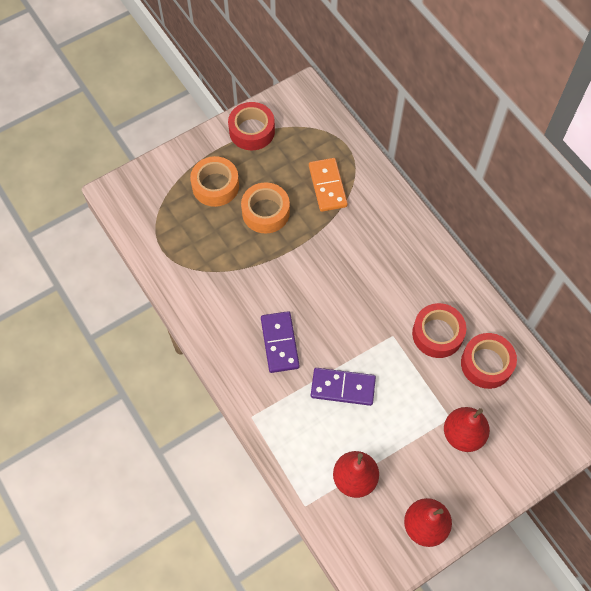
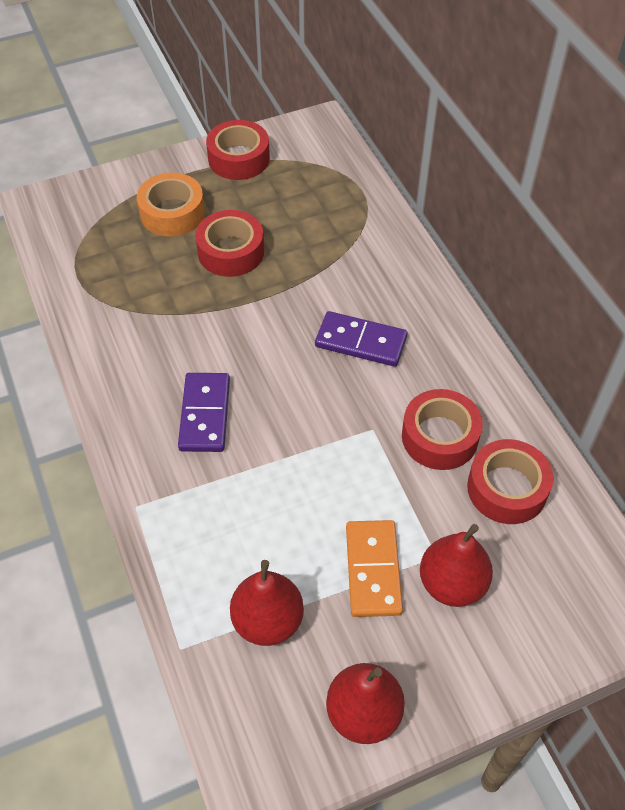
camera: 10 degrees right, 10 degrees down
orange tape [241,182,290,233] -> red tape [195,210,264,277]
orange domino [309,158,348,212] -> orange domino moved to [346,520,403,617]
purple domino [311,368,376,406] -> purple domino moved to [315,311,408,367]

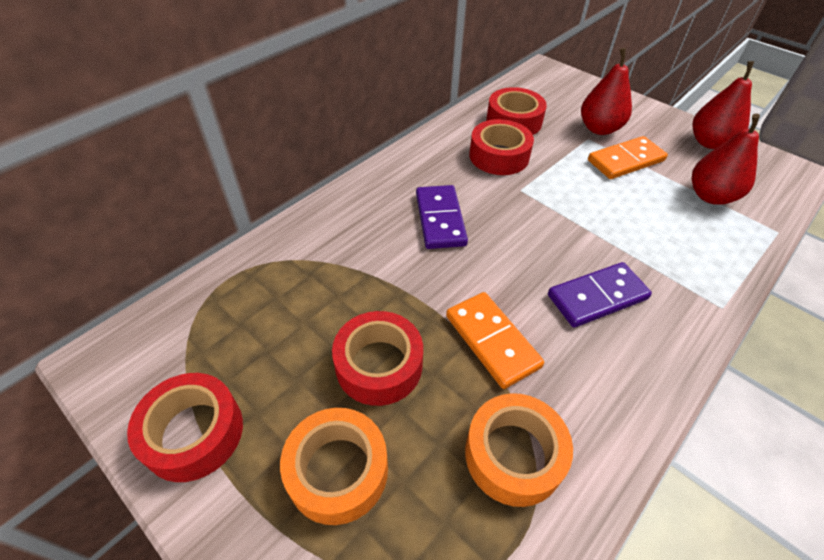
camera: 115 degrees left, 5 degrees down
none -> orange domino [446,292,544,389]
none -> orange tape [465,393,573,507]

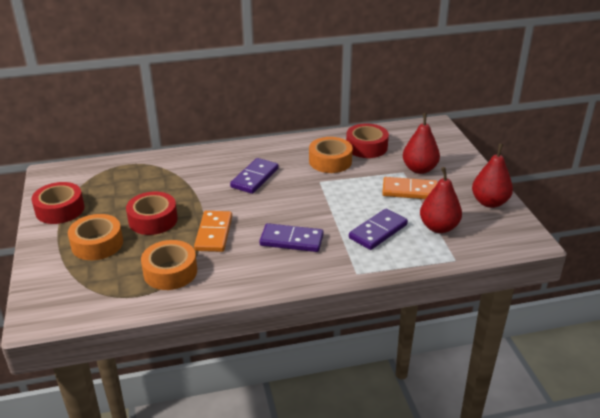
camera: 35 degrees right, 15 degrees down
red tape [469,119,534,175] -> orange tape [309,137,353,173]
none -> purple domino [349,209,408,250]

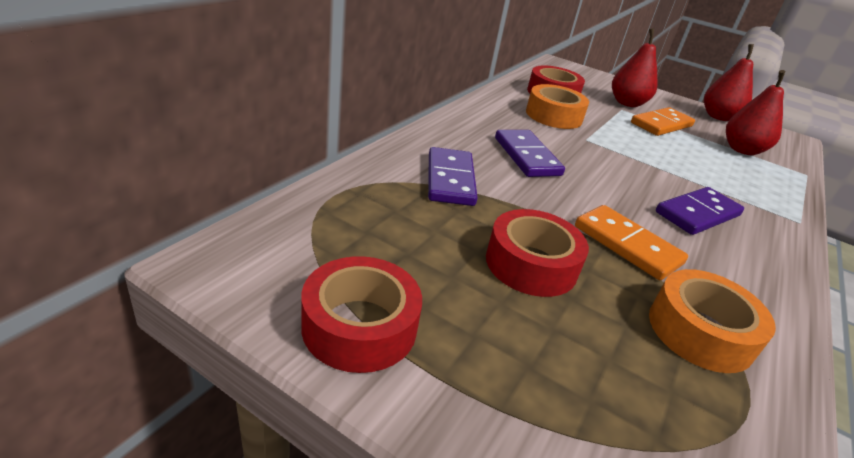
camera: 50 degrees left, 0 degrees up
orange tape [68,214,123,260] -> none
purple domino [349,209,408,250] -> purple domino moved to [428,147,478,206]

